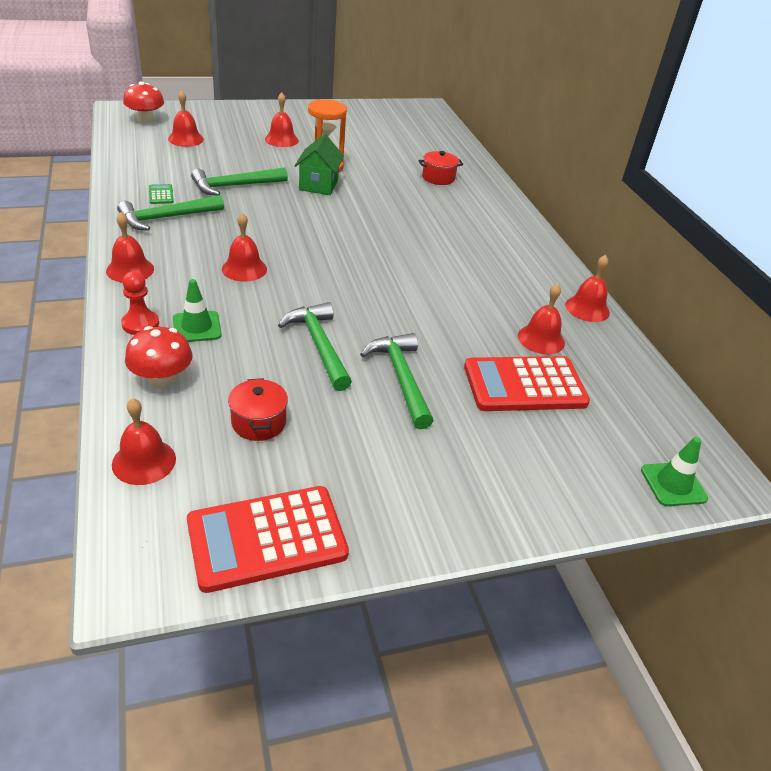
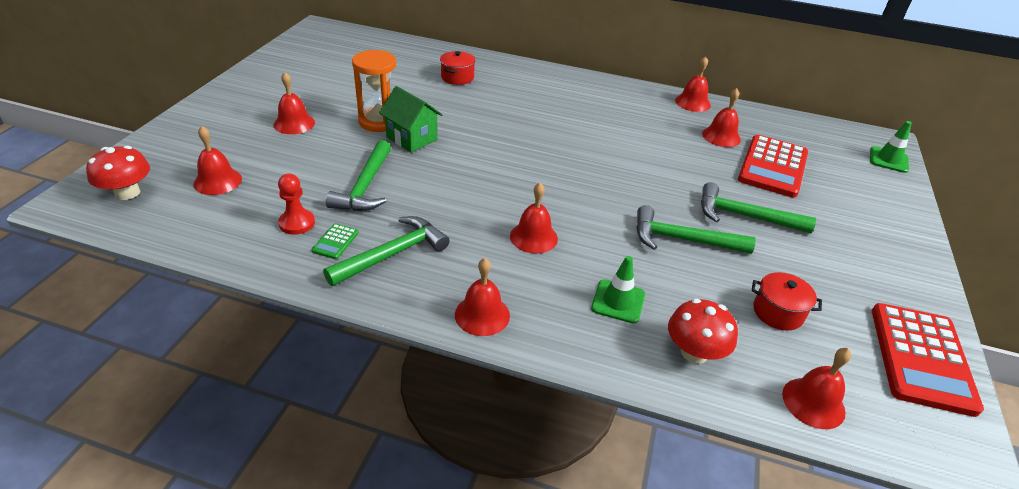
camera: 55 degrees left, 0 degrees up
green hammer [117,195,224,231] -> green hammer turned 135 degrees counterclockwise [323,216,450,286]
red pawn [121,271,159,335] -> red pawn moved to [278,174,315,235]
green calculator [149,184,174,204] -> green calculator turned 90 degrees counterclockwise [312,223,359,259]

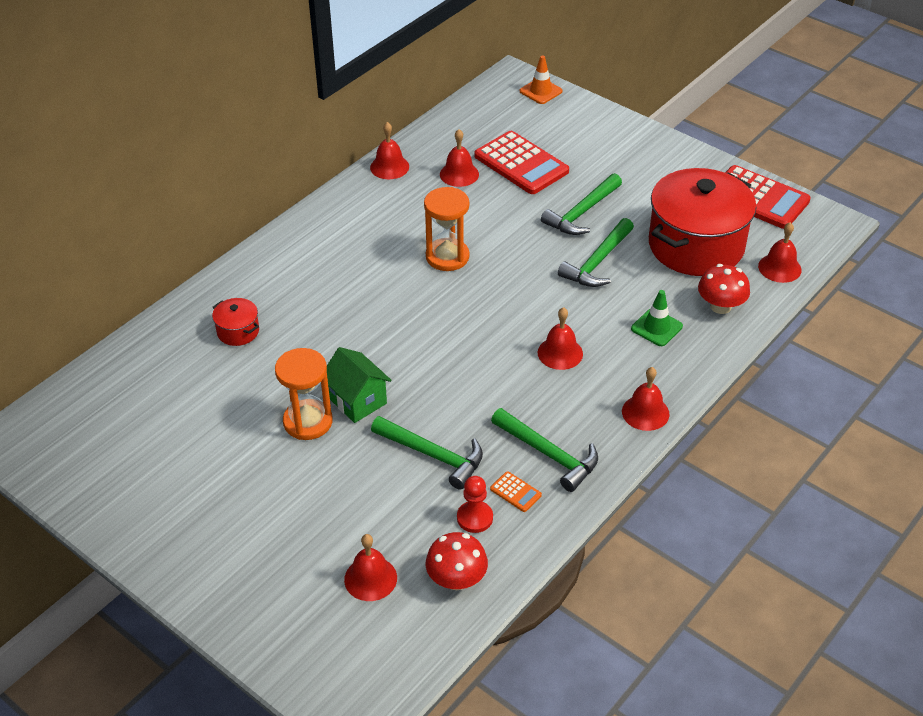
camera: 65 degrees left, 5 degrees up
red mushroom [86,146,150,200] -> red mushroom moved to [425,532,488,590]
red bell [274,72,315,134] -> none
green calculator [312,223,359,259] -> orange calculator [490,471,542,512]
green hammer [323,216,450,286] -> green hammer turned 150 degrees clockwise [491,408,598,492]
green house [379,86,443,153] -> green house turned 75 degrees clockwise [327,347,392,423]
red pot [752,272,822,331] -> red pot [649,168,756,276], size x2.42
green traffic cone [870,121,912,173] -> orange traffic cone [520,55,563,104]
none -> orange hourglass [424,187,469,271]

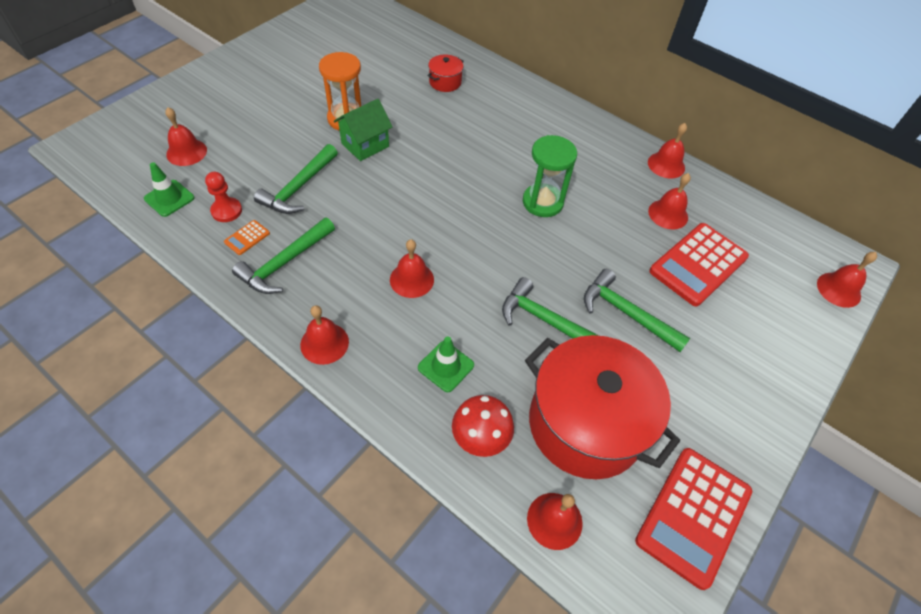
camera: 85 degrees right, 10 degrees up
orange hourglass [424,187,469,271] -> green hourglass [523,135,577,217]
red mushroom [425,532,488,590] -> green traffic cone [144,162,194,217]
orange traffic cone [520,55,563,104] -> red bell [817,252,877,308]

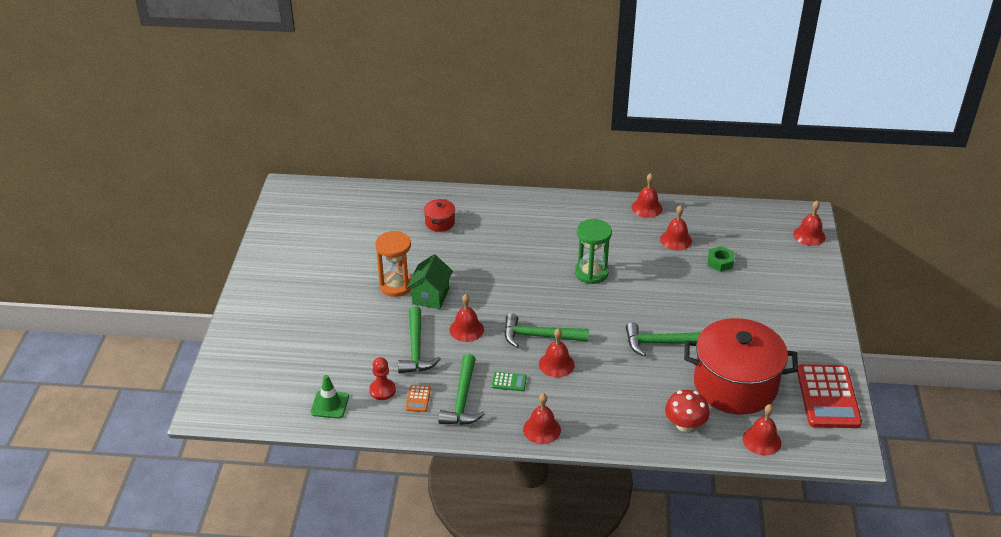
camera: 30 degrees left, 15 degrees down
red bell [165,107,207,166] -> red bell moved to [449,294,484,342]
green traffic cone [418,336,474,392] -> none
green hammer [584,269,690,352] -> green hammer moved to [504,313,589,348]
red calculator [649,223,749,306] -> green nut [708,246,734,272]
none -> green calculator [492,372,527,391]

